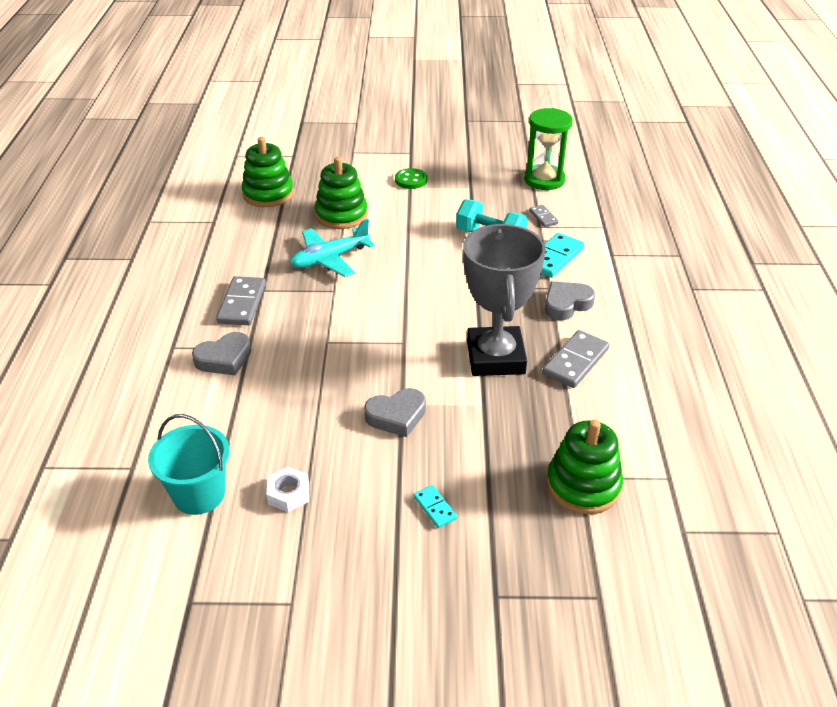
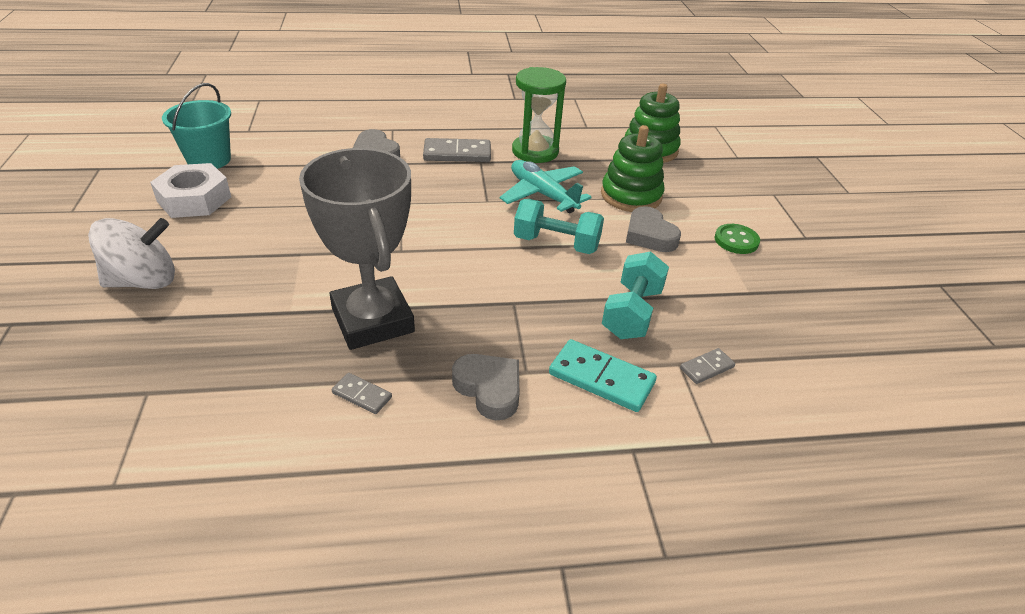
camera: 80 degrees right, 0 degrees up
white nut [266,467,309,512] -> white nut [150,163,231,218], size x1.73
grey heart [364,388,426,437] -> grey heart moved to [626,206,681,252]
turquoise domino [413,485,457,528] -> white spinning top [88,218,175,289]
grey trophy [463,224,546,376] -> grey trophy turned 75 degrees clockwise [299,148,415,350]
green hourglass [524,108,573,190] -> green hourglass moved to [512,67,566,163]
grey domino [543,330,609,388] -> grey domino [332,373,392,414], size x0.54
green stacking toy [547,420,623,514] -> none
none -> turquoise dumbbell [514,199,604,254]

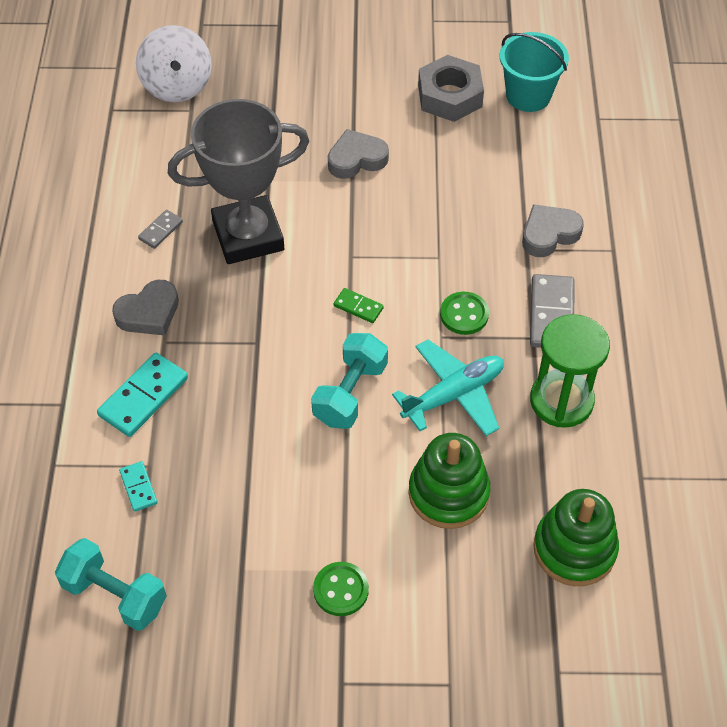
camera: 100 degrees right, 15 degrees up
white spinning top [88,218,175,289] -> white spinning top moved to [136,25,212,102]
white nut [150,163,231,218] -> grey nut [418,55,484,122]
turquoise dumbbell [602,251,669,339] -> turquoise dumbbell moved to [55,538,167,631]
grey heart [626,206,681,252] -> grey heart moved to [328,129,389,179]
grey domino [680,348,735,384] -> turquoise domino [119,461,157,512]
none -> green domino [334,288,384,323]
none -> green button [440,292,489,335]

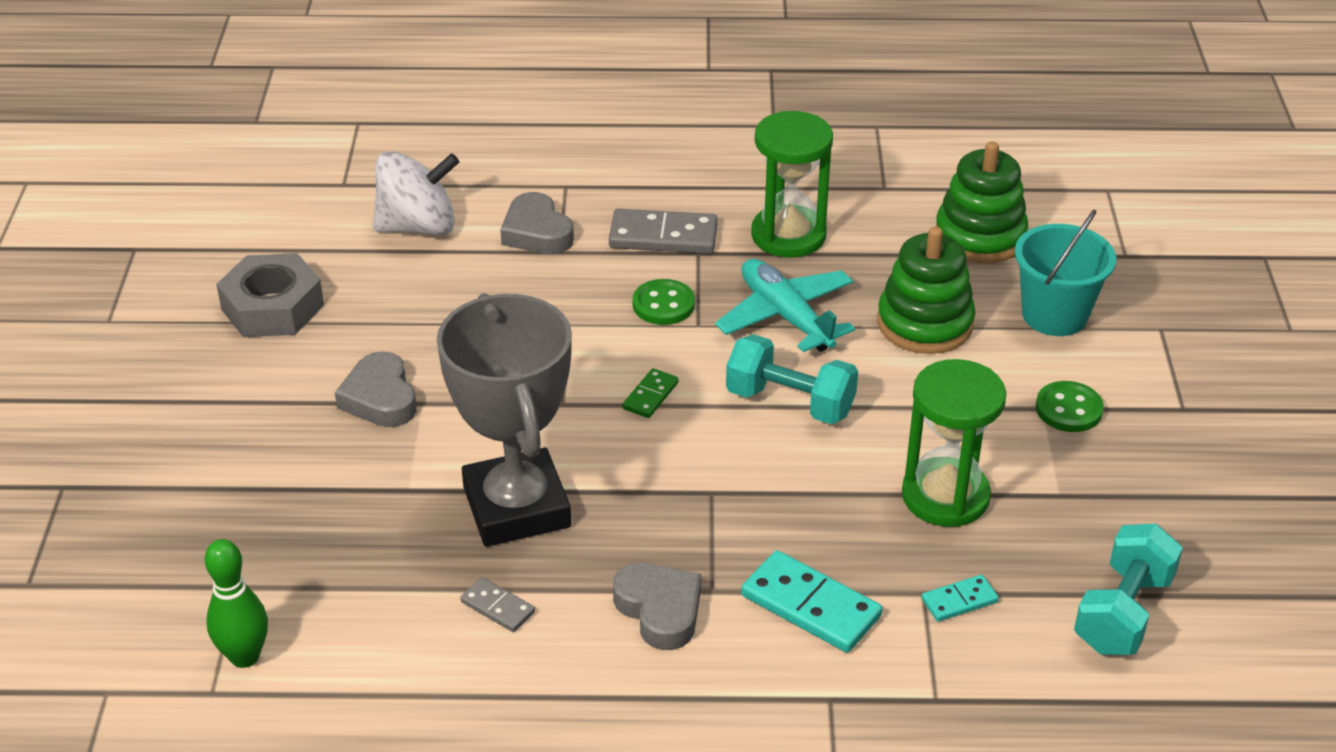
camera: 90 degrees left, 15 degrees down
white spinning top [136,25,212,102] -> white spinning top moved to [373,151,459,236]
turquoise bucket [500,32,569,112] -> turquoise bucket moved to [1015,210,1116,336]
none -> green bowling pin [205,539,268,668]
none -> green hourglass [902,359,1006,527]

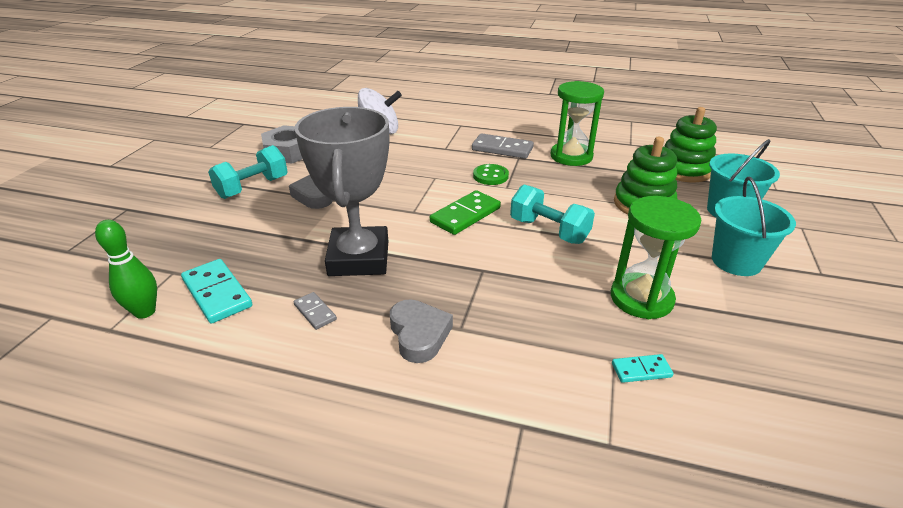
camera: 15 degrees right, 5 degrees down
grey heart [500,192,574,254] -> none
green domino [622,368,679,418] -> green domino [430,190,501,235], size x1.85
turquoise plane [715,259,855,352] -> none
turquoise domino [741,550,882,652] -> turquoise domino moved to [181,259,252,324]
green button [1036,381,1104,432] -> turquoise bucket [712,177,796,276]
turquoise dumbbell [1074,524,1183,655] -> turquoise dumbbell moved to [208,145,288,199]

